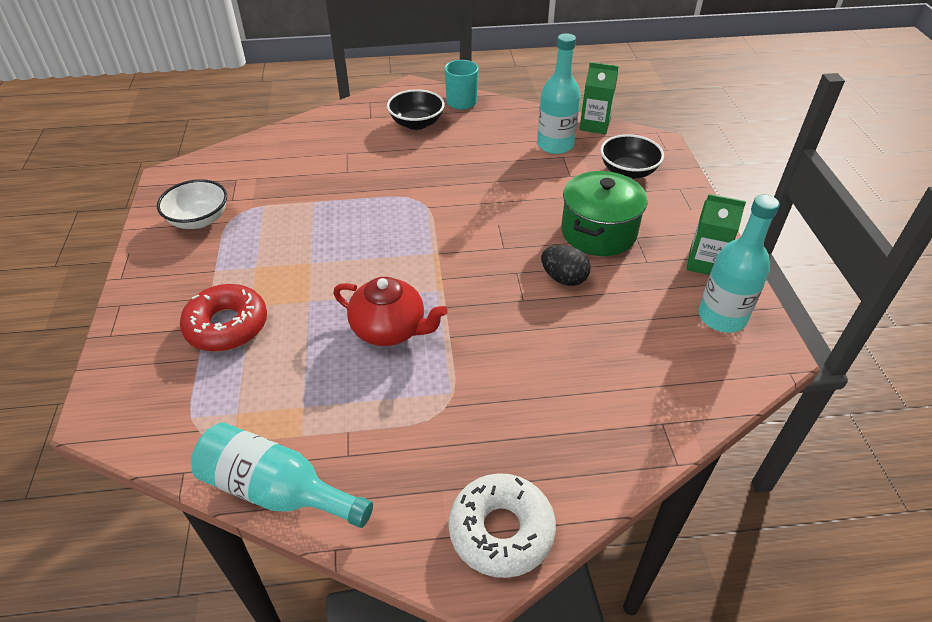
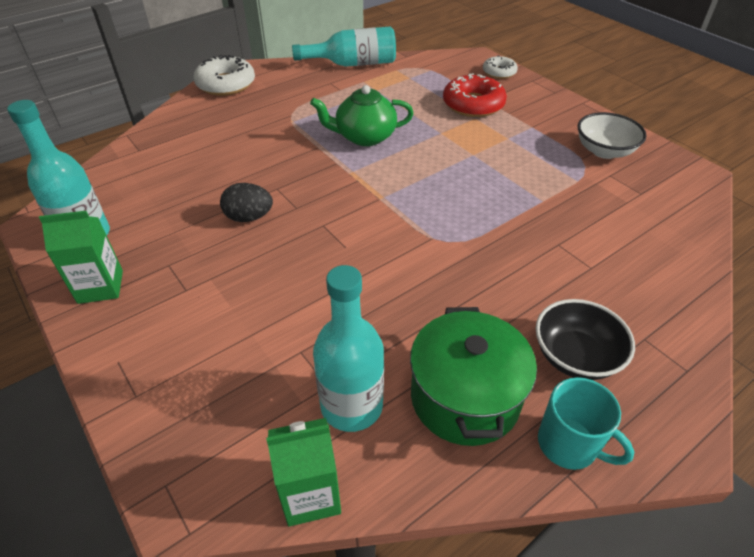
camera: 150 degrees right, 0 degrees up
red teapot [333,277,448,346] -> green teapot [310,85,414,146]
green pot [561,171,648,256] -> green pot moved to [410,307,537,446]
black bowl [600,134,664,179] -> none
none -> white donut [483,55,518,79]

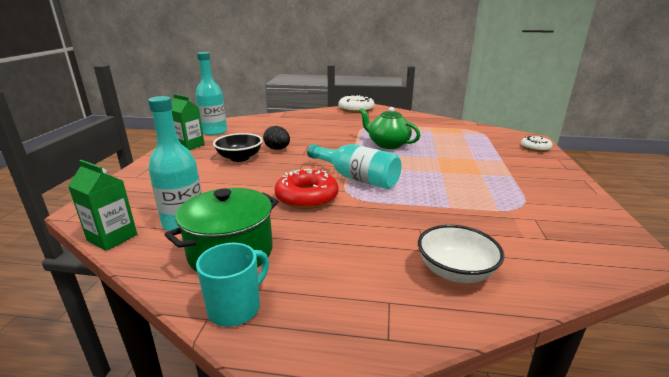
camera: 45 degrees right, 20 degrees down
turquoise bottle [292,27,396,67] -> turquoise bottle moved to [307,144,402,189]
red donut [443,73,507,117] -> red donut moved to [275,169,339,209]
black bowl [536,299,635,380] -> black bowl moved to [213,133,263,162]
turquoise mug [538,377,634,470] -> turquoise mug turned 135 degrees counterclockwise [196,243,269,327]
white bowl [578,112,647,159] -> white bowl moved to [418,225,504,283]

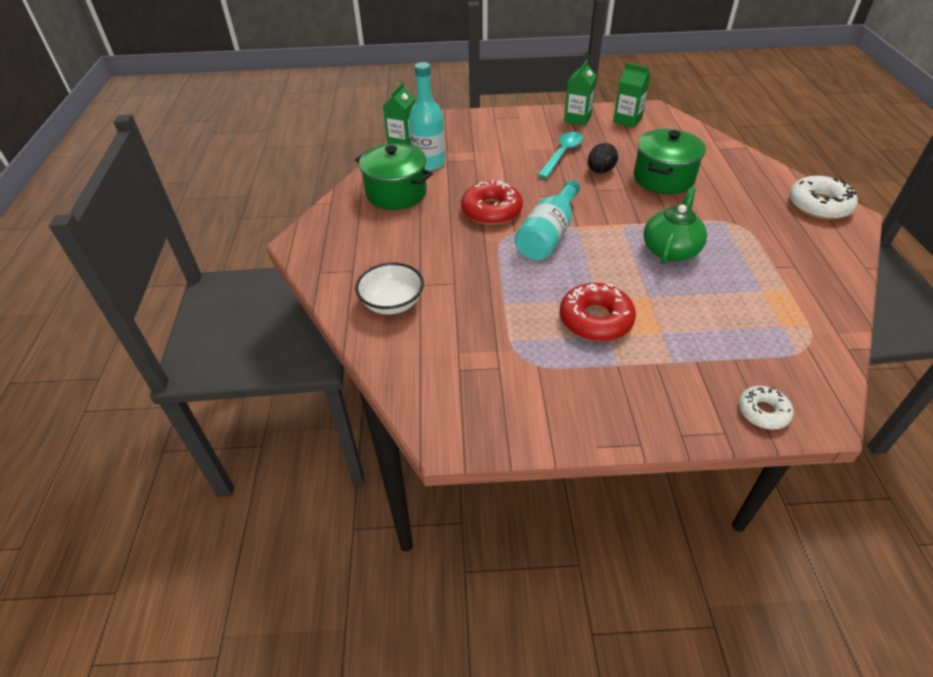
camera: 80 degrees right, 20 degrees up
turquoise bottle [195,52,227,135] -> green carton [613,63,650,127]
turquoise mug [196,243,269,327] -> none
black bowl [213,133,263,162] -> turquoise spoon [538,132,583,178]
none -> red donut [560,283,636,341]
none -> green pot [634,129,706,194]

